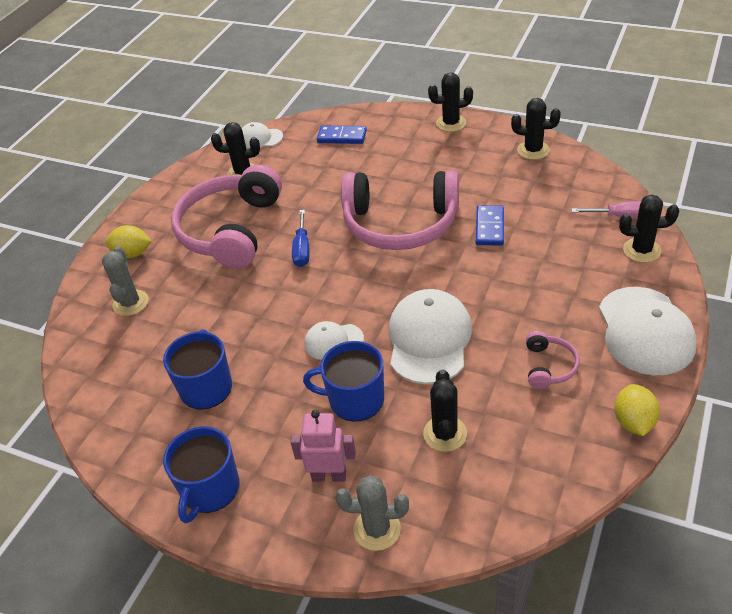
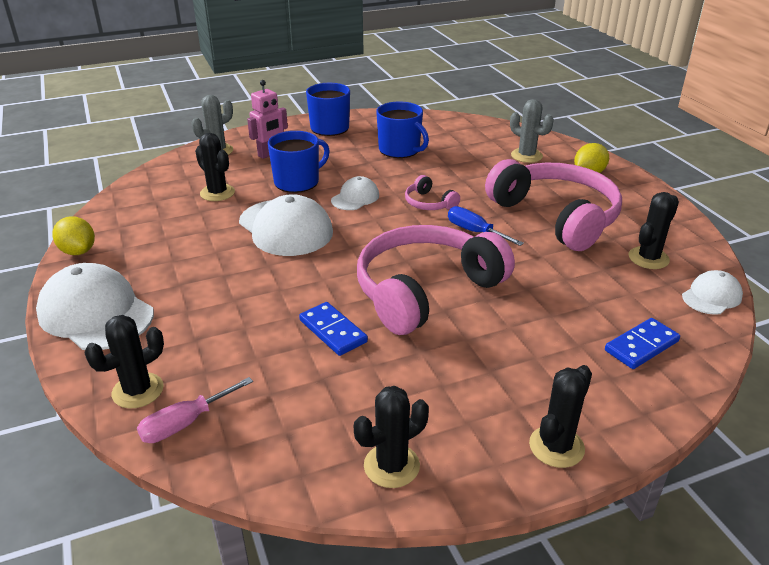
camera: 130 degrees right, 10 degrees down
pink headphones [526,331,580,389] -> pink headphones moved to [405,175,460,210]

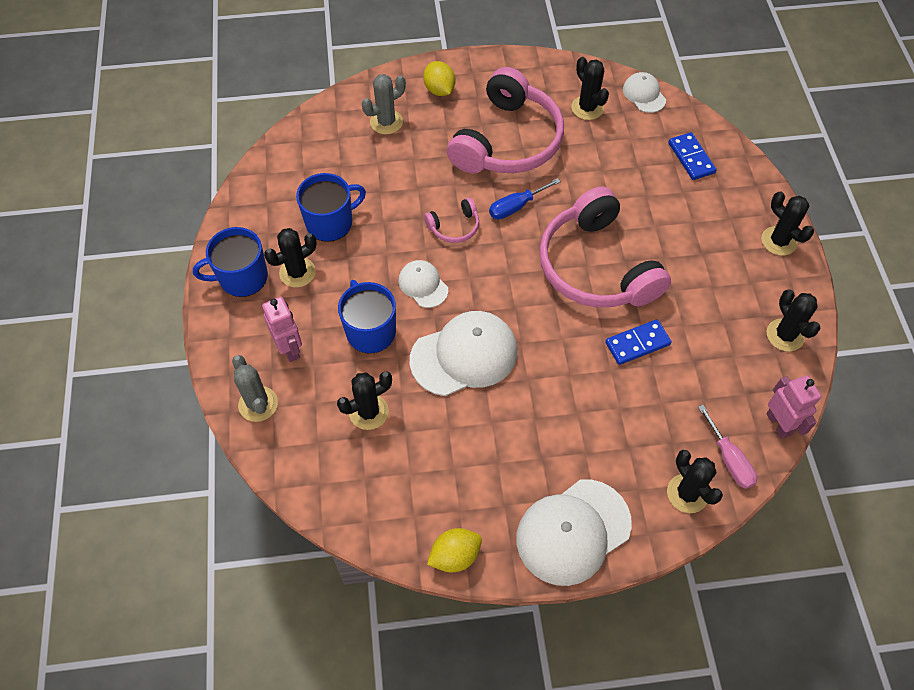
camera: 75 degrees left, 25 degrees up
pink headphones [485,159,622,251] -> pink headphones turned 135 degrees clockwise [447,67,564,173]
none -> black cactus [264,228,317,288]
none -> pink robot [766,375,821,439]

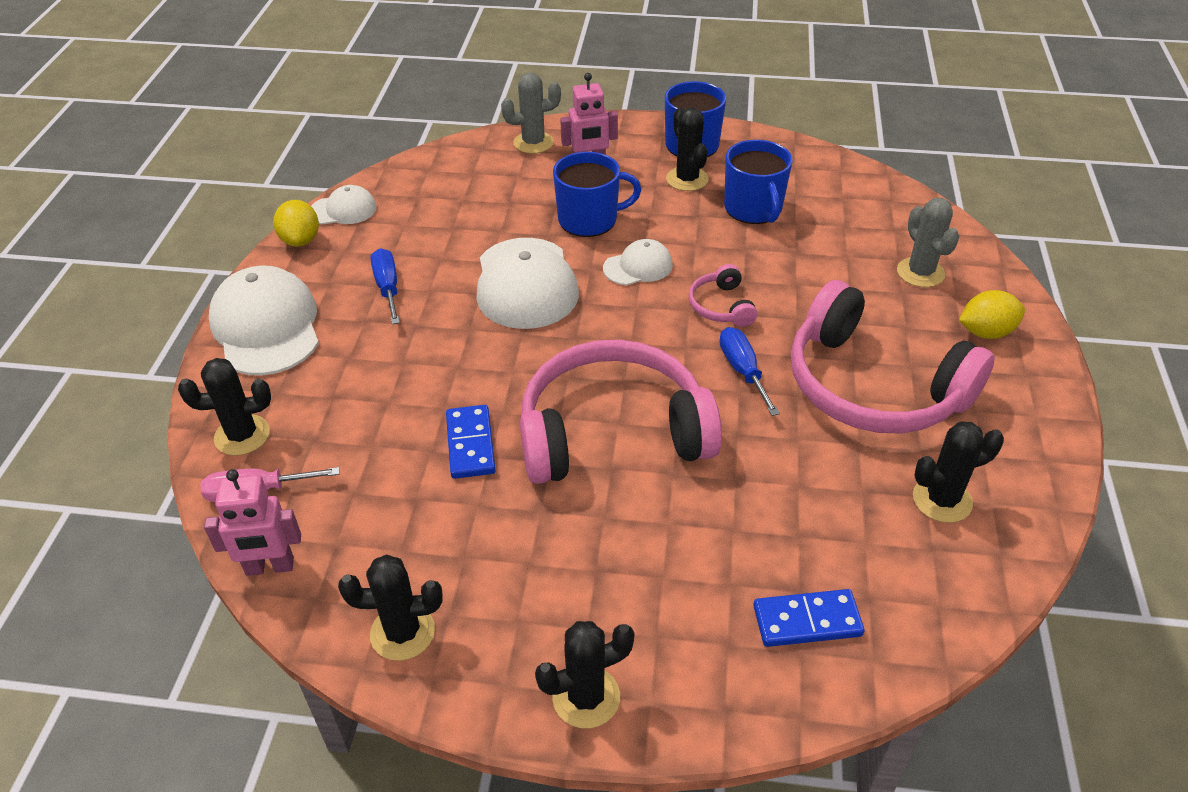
camera: 105 degrees right, 15 degrees down
black cactus [337,371,392,430] -> none
white cap [623,72,666,113] -> white cap moved to [311,185,377,224]
none -> blue screwdriver [371,248,400,324]

